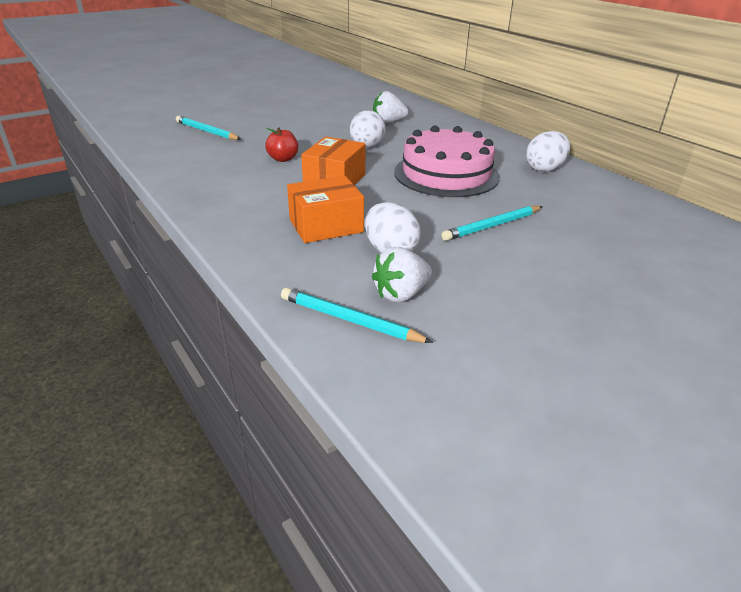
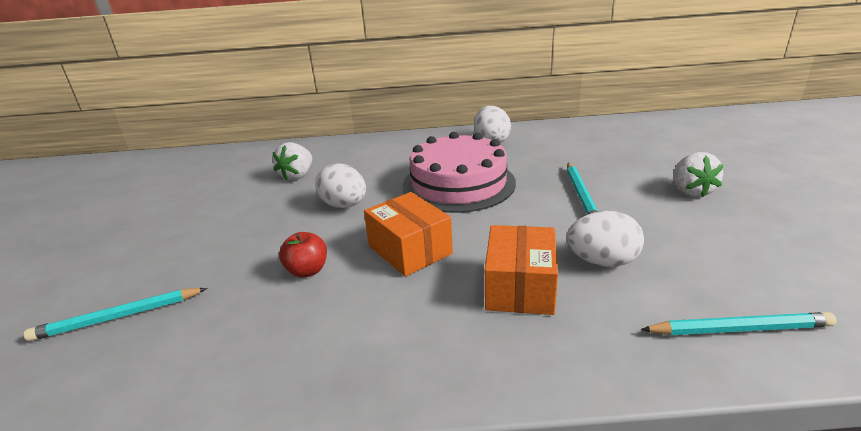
camera: 55 degrees left, 5 degrees down
turquoise pencil [281,288,433,343] -> turquoise pencil turned 150 degrees counterclockwise [641,312,837,335]
white strawberry [372,247,432,302] -> white strawberry moved to [674,152,724,197]

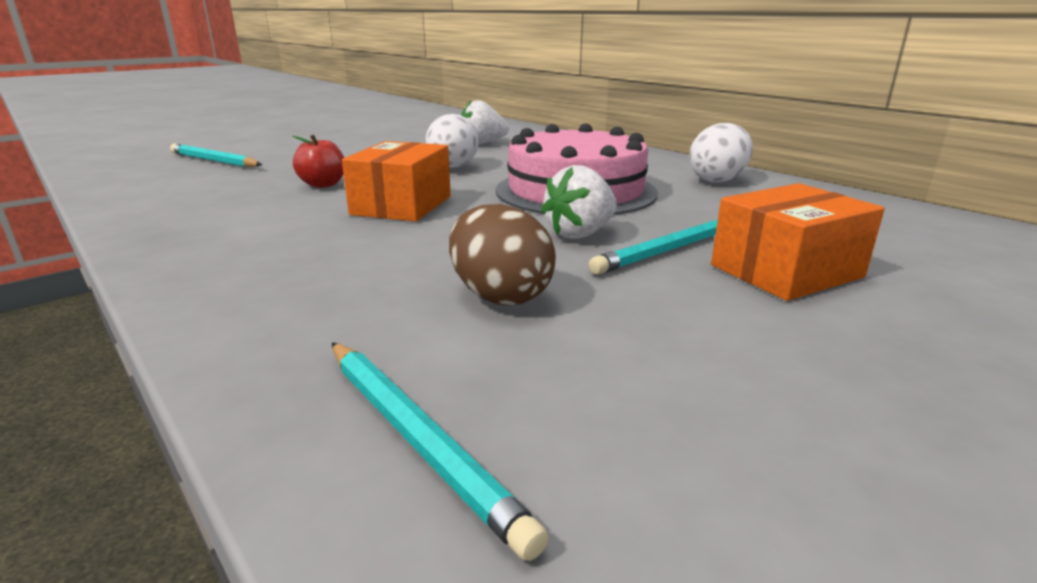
camera: 50 degrees right, 5 degrees down
orange box [485,225,558,315] -> orange box moved to [711,183,885,301]
white egg [566,211,644,267] -> brown egg [449,204,556,305]
white strawberry [674,152,724,197] -> white strawberry moved to [541,165,617,239]

